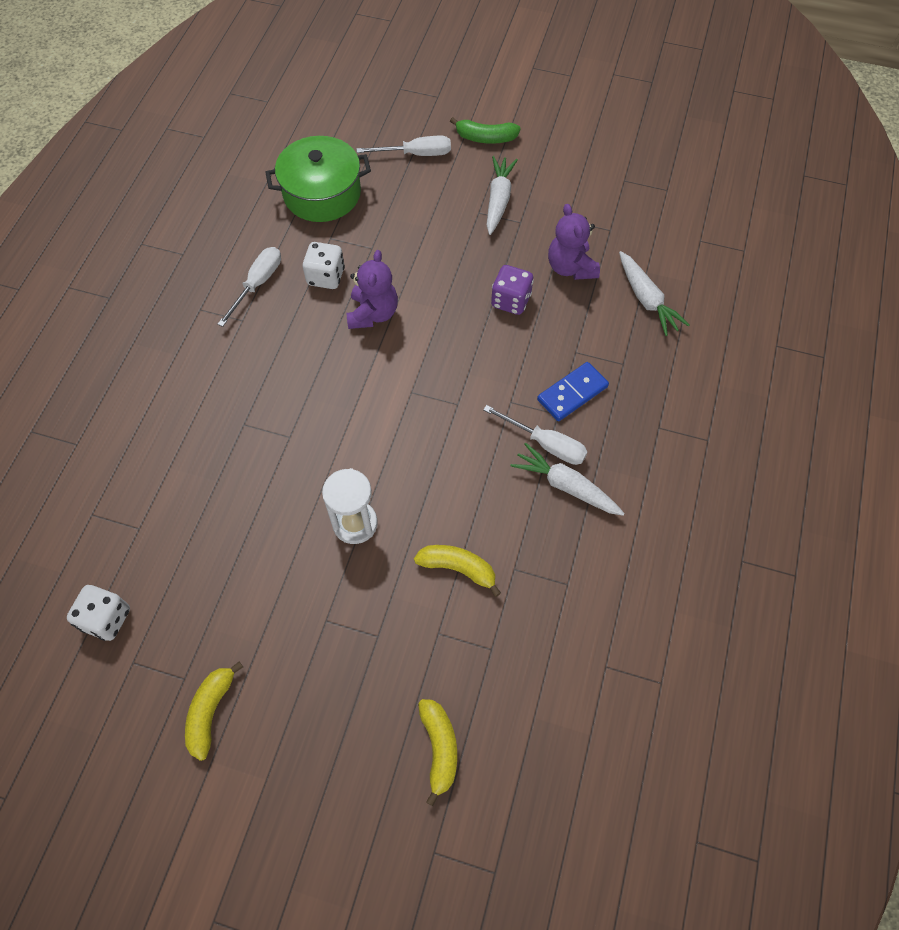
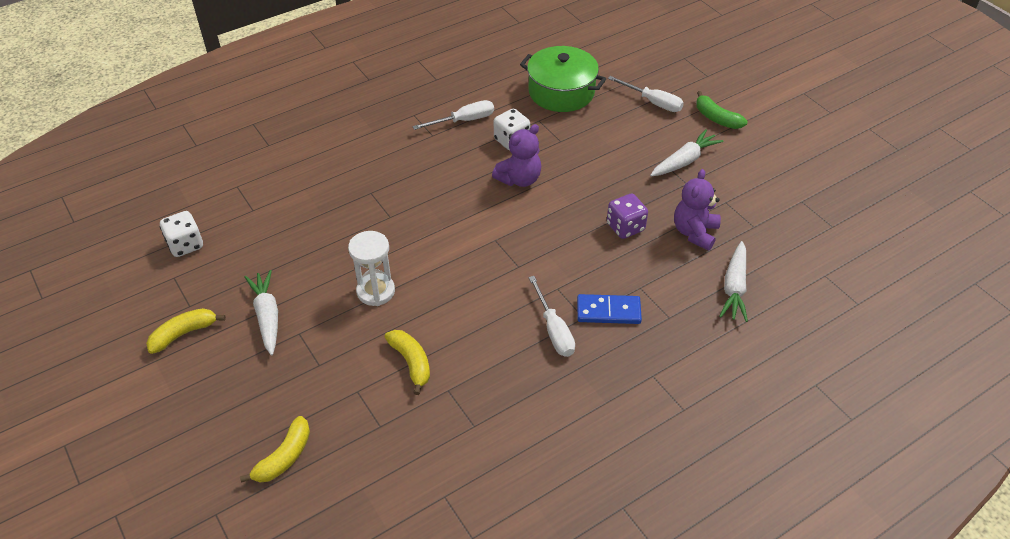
camera: 40 degrees right, 15 degrees down
white carrot [510,443,625,516] -> white carrot moved to [245,270,278,355]

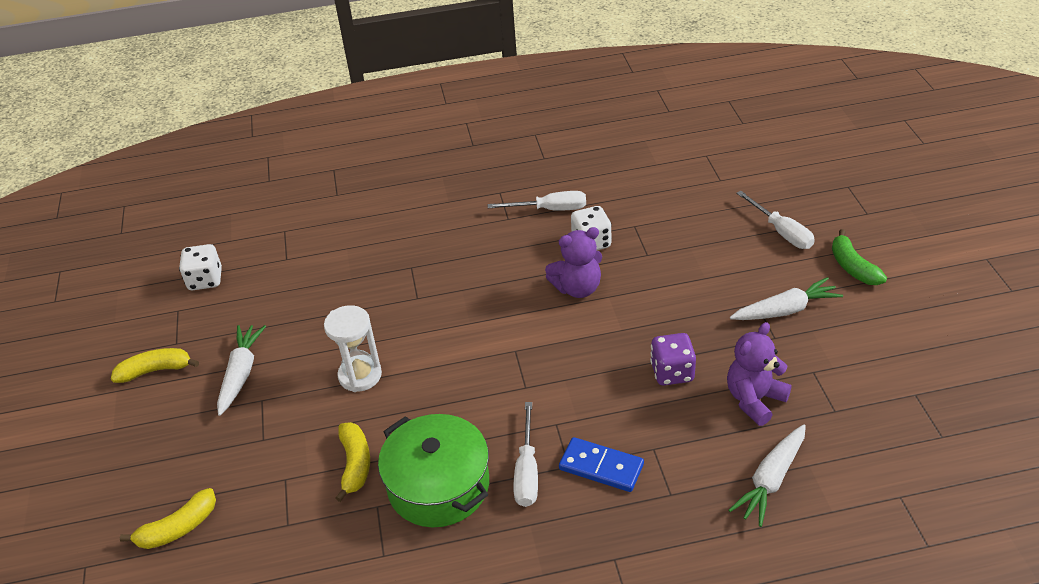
camera: 25 degrees right, 5 degrees down
green pot [520,46,606,112] -> green pot moved to [378,414,489,527]

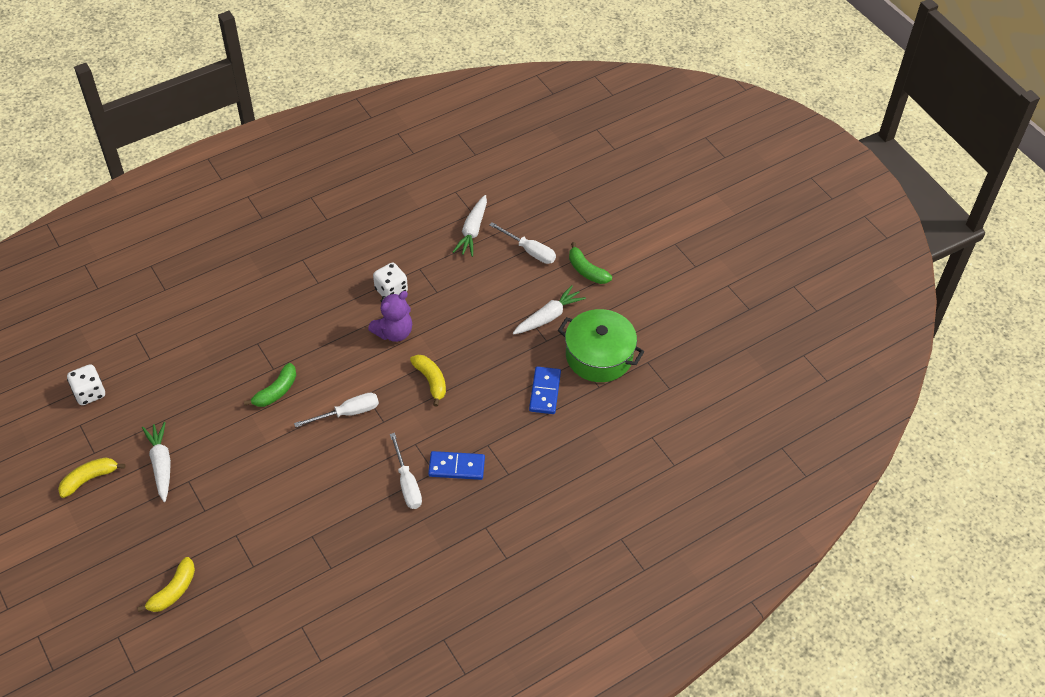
camera: 25 degrees left, 10 degrees up
white hourglass [324,305,382,392] -> none
yellow banana [335,422,370,502] -> yellow banana moved to [410,355,446,407]
green pot [378,414,489,527] -> green pot moved to [558,309,644,382]
white screwdriver [488,191,586,211] -> white screwdriver moved to [294,393,379,427]
purple dice [650,333,696,385] -> none
purple teddy bear [727,322,792,426] -> blue domino [529,366,561,414]
white carrot [729,424,806,527] -> white carrot moved to [453,195,487,257]
none -> green banana [244,363,296,407]

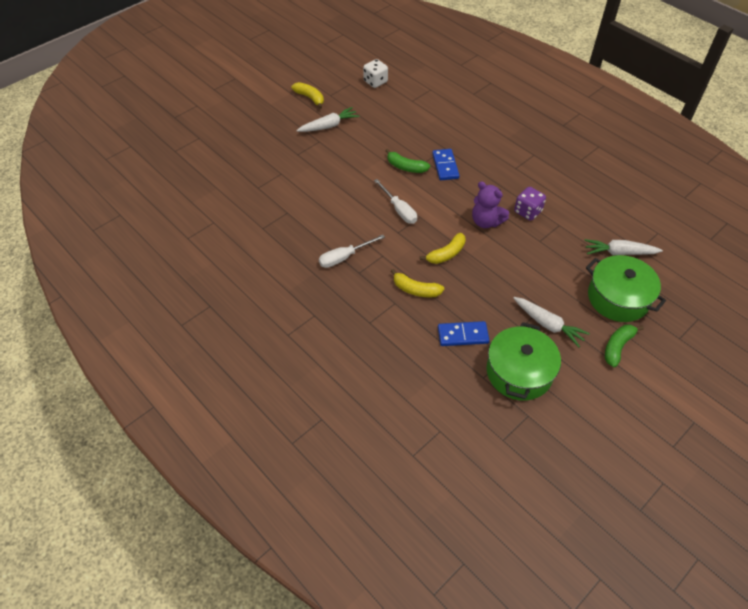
camera: 80 degrees right, 0 degrees up
yellow banana [137,557,195,612] -> yellow banana moved to [391,269,444,297]
white dice [373,262,408,297] -> purple dice [514,187,546,221]
blue domino [428,451,485,480] -> blue domino moved to [432,149,460,180]
white screwdriver [489,222,556,264] -> green pot [586,255,666,322]

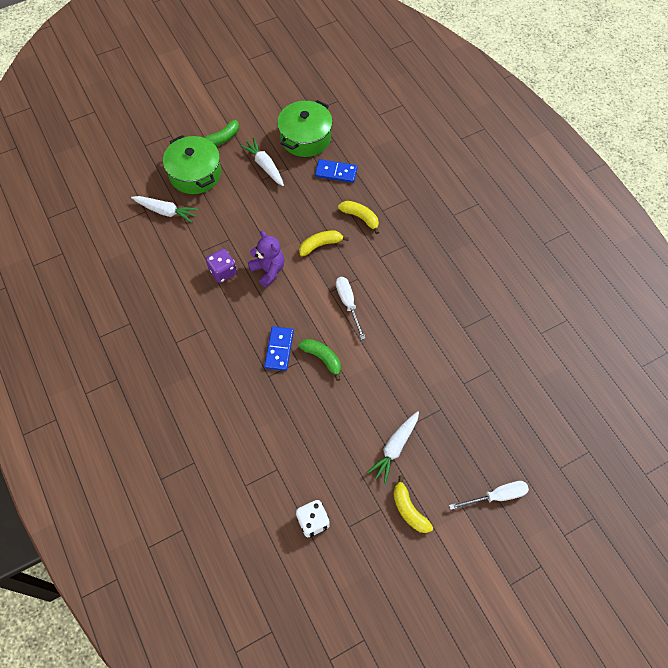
camera: 165 degrees left, 10 degrees up
white carrot [297,107,359,132] -> white carrot turned 45 degrees counterclockwise [367,411,419,484]
white screwdriver [319,235,385,268] -> white screwdriver moved to [449,481,529,510]

